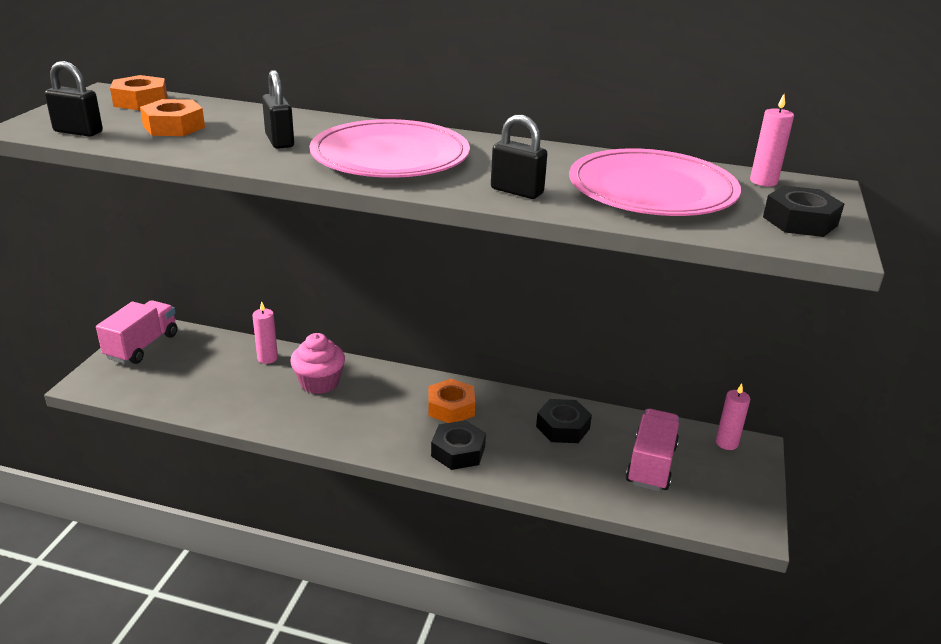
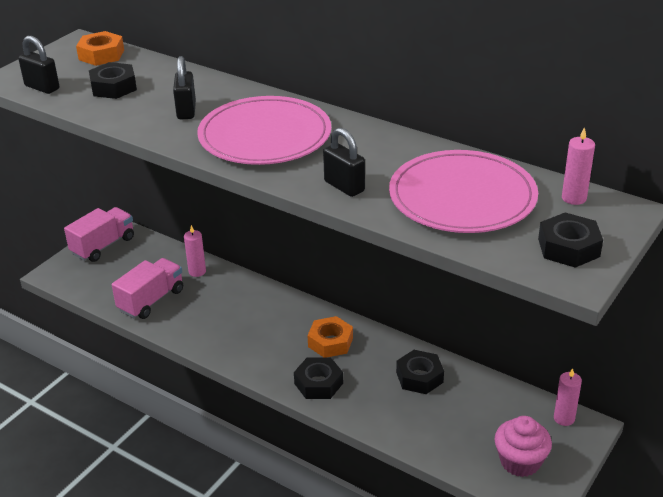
camera: 20 degrees right, 5 degrees up
orange nut [140,99,205,136] -> black nut [89,62,137,99]
pink cupcake [290,333,345,394] -> pink cupcake moved to [494,416,552,477]
pink truck [626,409,679,491] -> pink truck moved to [112,258,183,319]

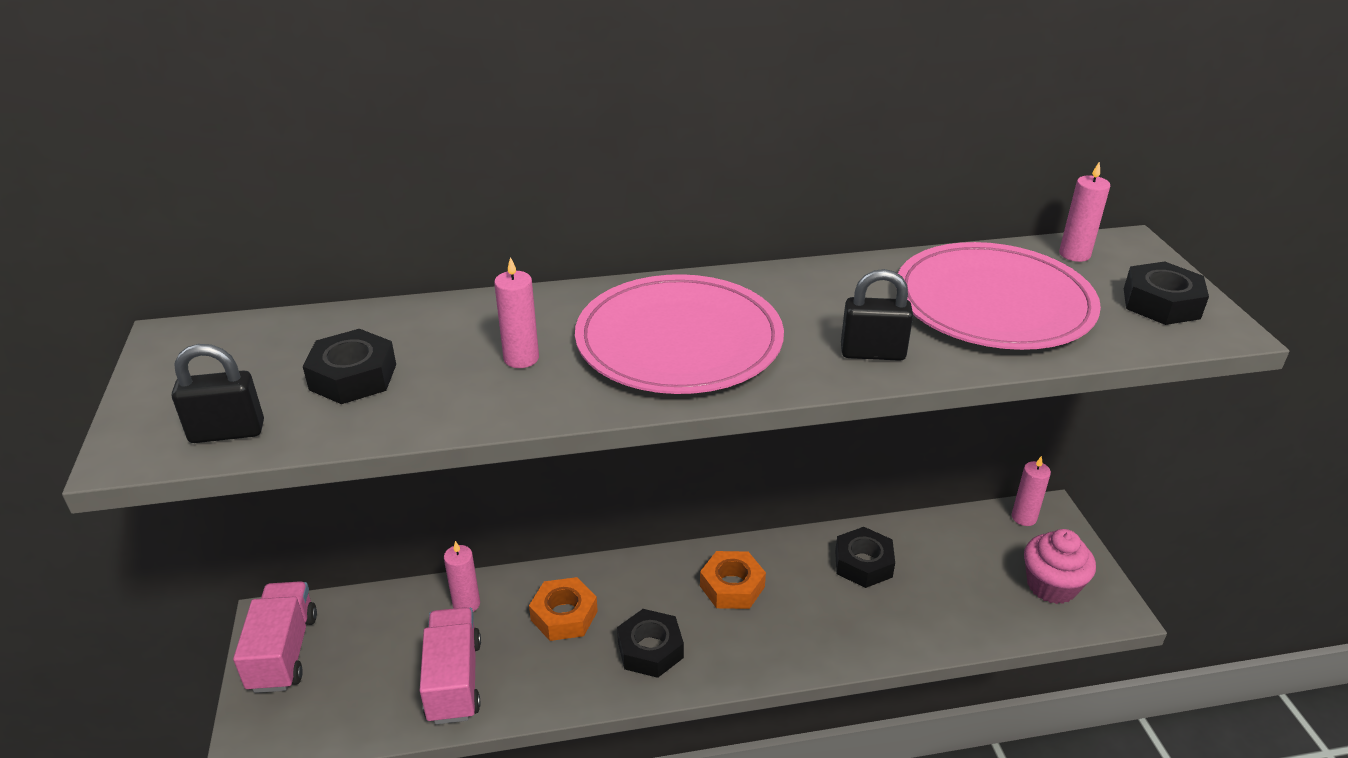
camera: 45 degrees left, 0 degrees up
orange nut [76,31,124,66] -> orange nut moved to [529,577,598,641]
black padlock [173,56,196,119] -> pink candle [494,257,539,368]
black nut [294,357,343,399] -> black nut moved to [617,609,684,678]

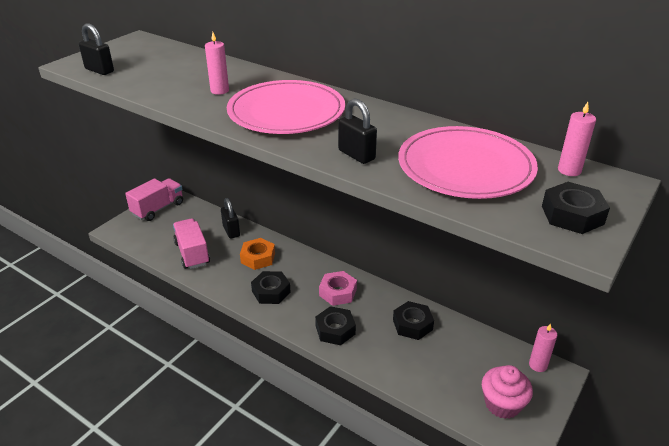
camera: 45 degrees right, 0 degrees up
black nut [303,329,396,404] -> black nut moved to [315,306,356,345]
pink truck [420,607,481,724] -> pink truck turned 60 degrees counterclockwise [173,218,210,269]
pink candle [444,541,480,612] -> black padlock [221,198,240,239]
orange nut [700,551,766,609] -> pink nut [319,271,357,306]

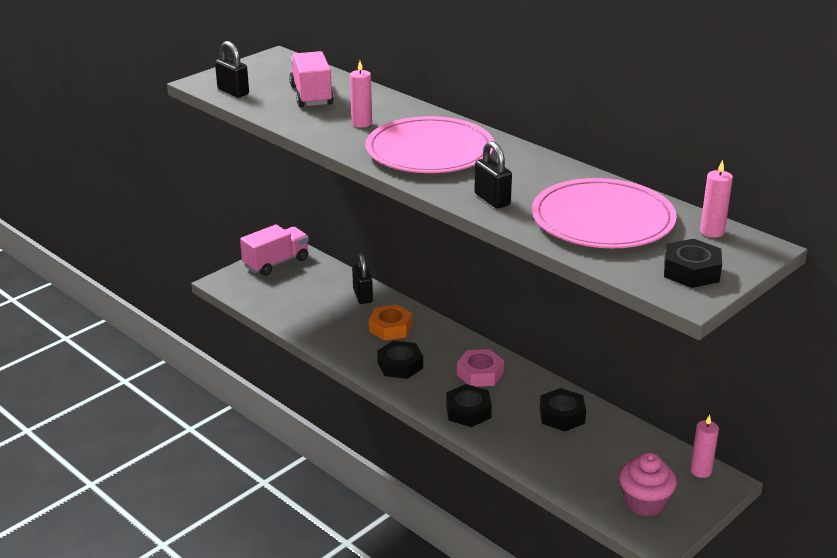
camera: 10 degrees right, 5 degrees down
pink truck [173,218,210,269] -> pink truck moved to [289,51,334,107]

